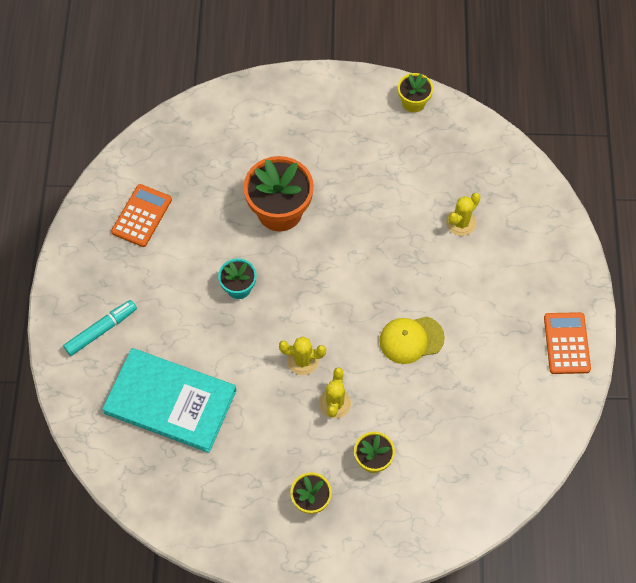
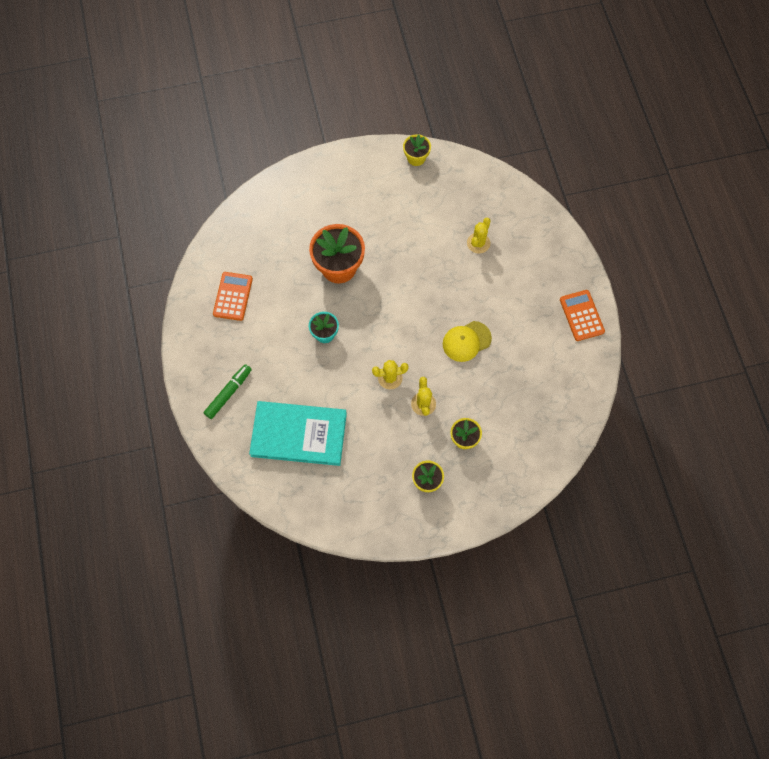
camera: 15 degrees left, 5 degrees up
turquoise marker [63,300,137,356] -> green marker [204,364,252,419]

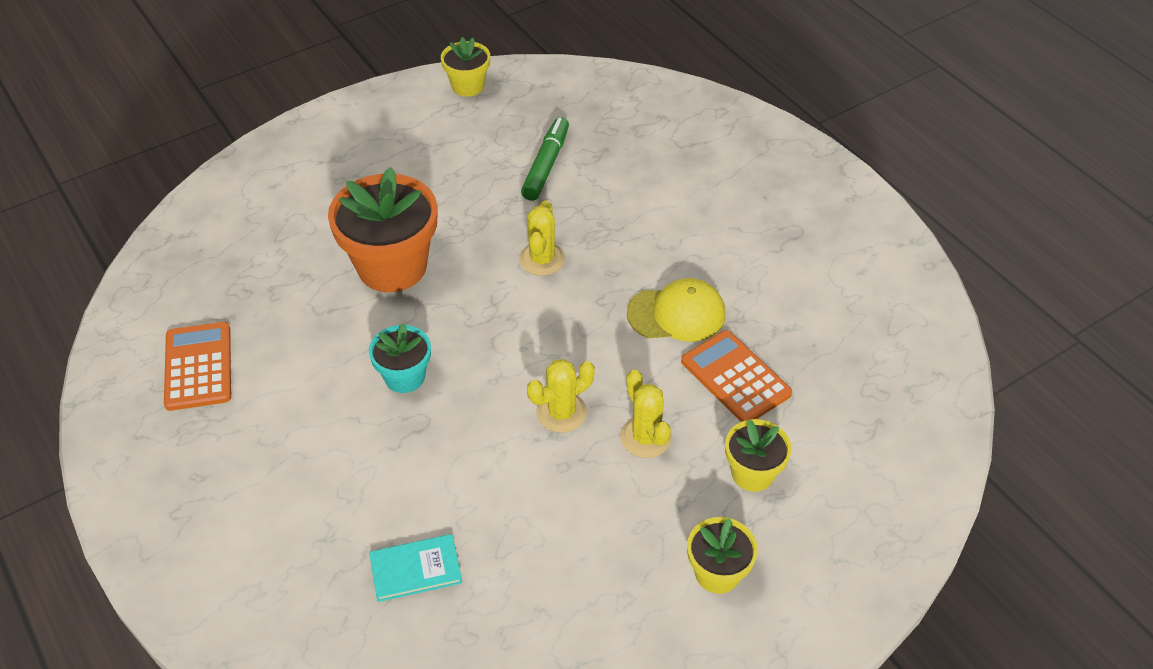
camera: 20 degrees left, 20 degrees down
green marker [204,364,252,419] -> green marker moved to [521,117,569,201]
turquoise book [249,401,347,466] -> turquoise book [369,534,462,602], size x0.43
yellow cap [443,321,492,362] -> yellow cap turned 135 degrees counterclockwise [627,278,725,342]
yellow cactus [467,218,491,254] -> yellow cactus moved to [519,201,565,276]
orange calculator [560,290,605,341] -> orange calculator moved to [681,330,792,422]

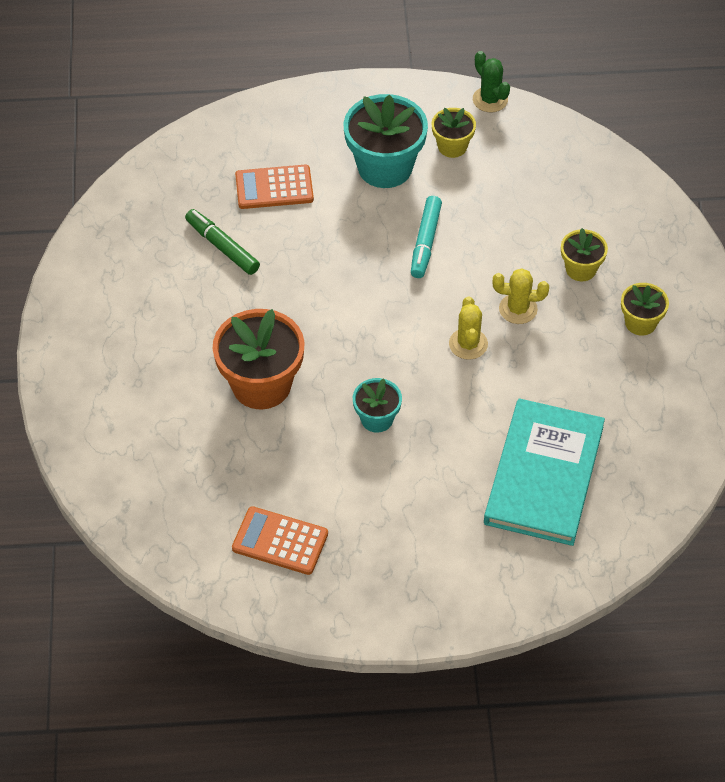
camera: 60 degrees left, 5 degrees up
turquoise book [369,534,462,602] -> turquoise book [484,399,605,546], size x2.35
yellow flower pot [441,37,490,97] -> yellow flower pot moved to [431,108,476,158]
yellow cactus [519,201,565,276] -> none
yellow cap [627,278,725,342] -> turquoise marker [411,196,442,278]
orange calculator [681,330,792,422] -> orange calculator moved to [235,164,314,209]
none -> turquoise flower pot [343,94,428,188]
none -> green cactus [473,51,510,112]

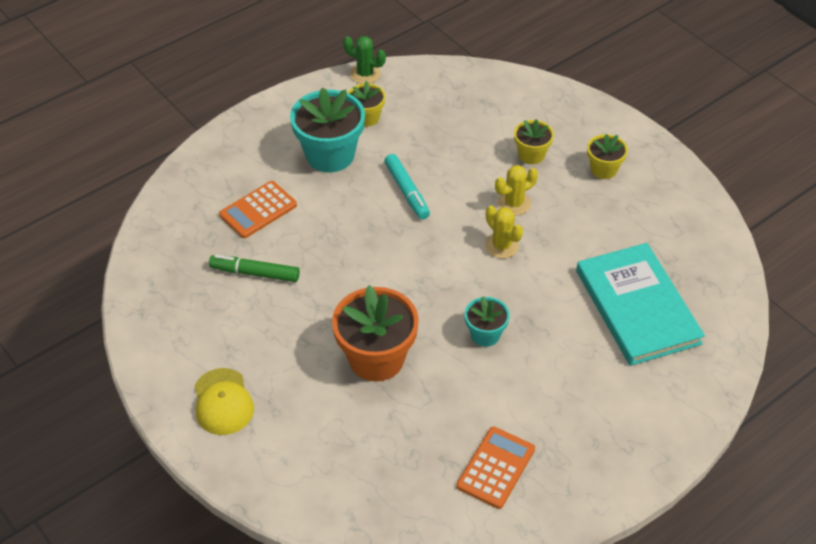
camera: 35 degrees left, 5 degrees down
orange calculator [232,506,328,575] -> orange calculator turned 135 degrees clockwise [457,427,535,509]
none -> yellow cap [194,368,254,435]

